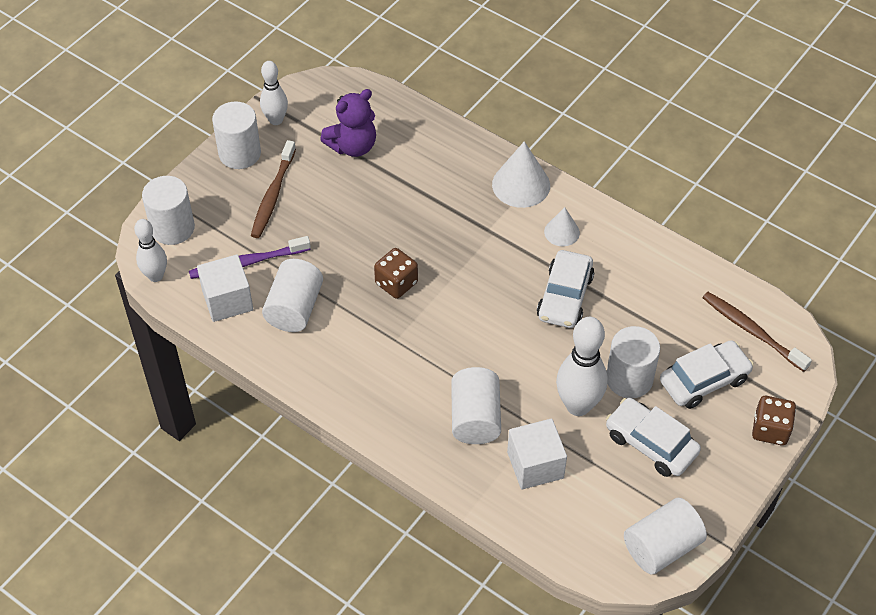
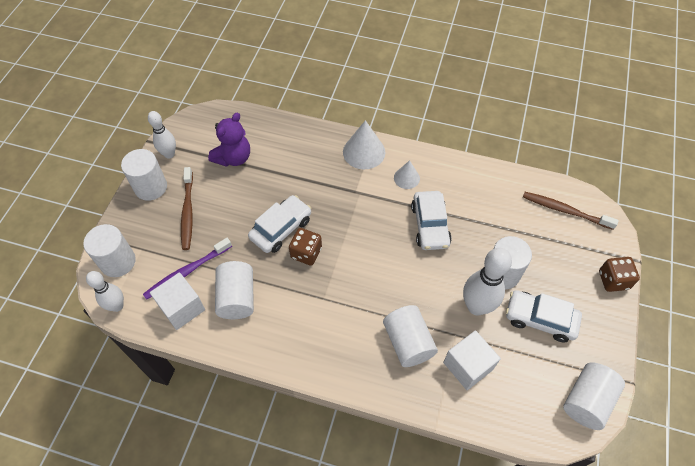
camera: 20 degrees left, 5 degrees up
white car [660,340,754,409] -> white car moved to [248,195,311,253]

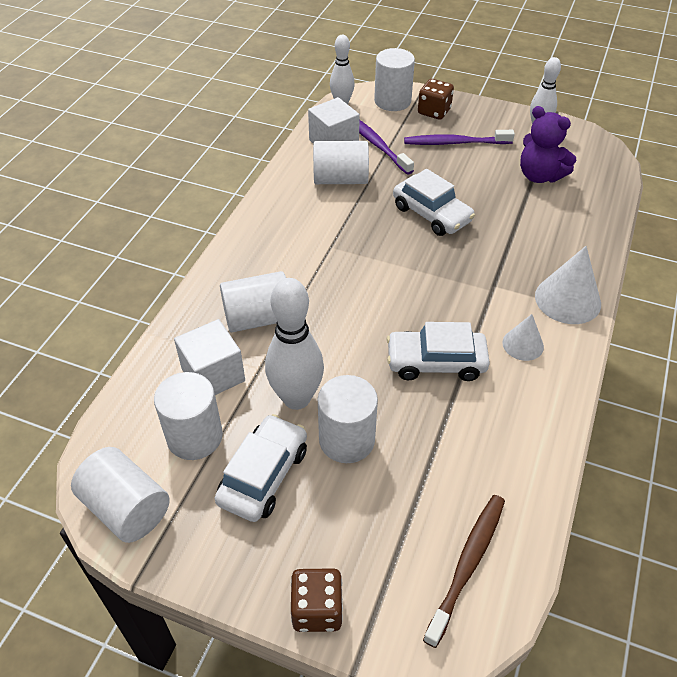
camera: 95 degrees right, 10 degrees down
white cylinder [121,149,167,201] -> white cylinder moved to [154,372,223,460]
brown toothbrush [181,167,193,250] -> purple toothbrush [404,130,515,145]
brown dice [289,228,322,265] -> brown dice moved to [418,79,454,120]

